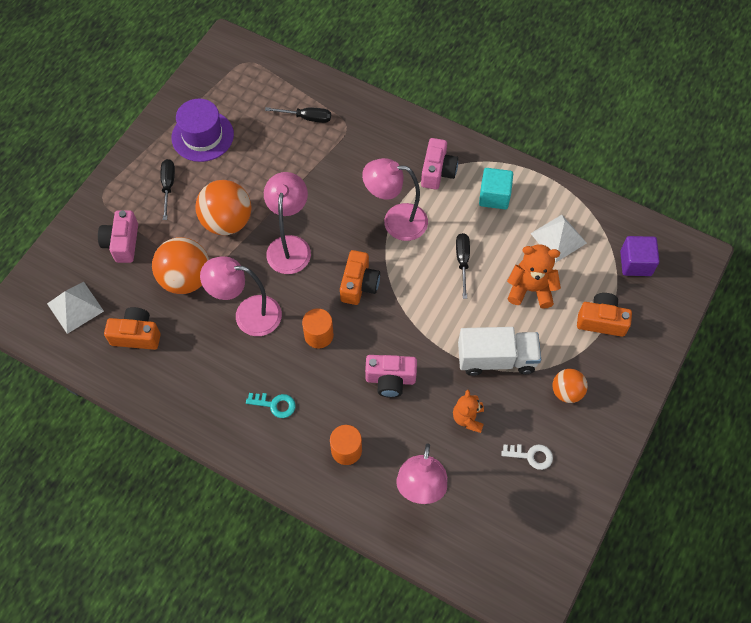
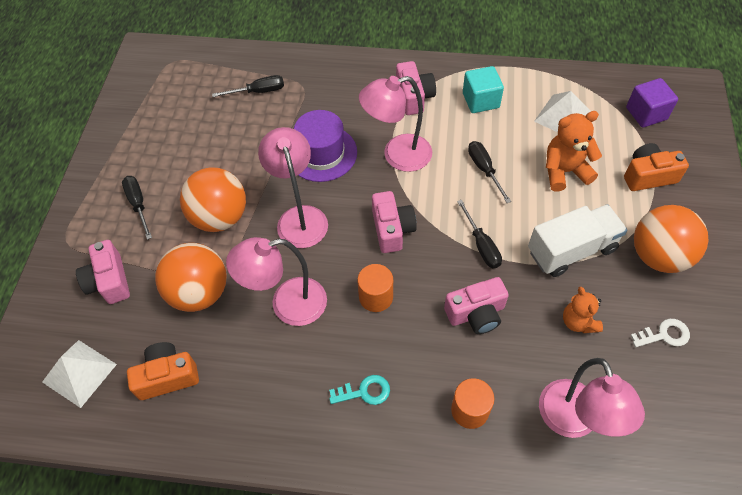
camera: 20 degrees left, 5 degrees down
purple hat [172,99,234,162] -> purple hat moved to [294,110,357,182]
orange camera [340,250,380,305] -> pink camera [372,191,417,253]
orange ball [552,369,588,403] -> orange ball [634,205,708,273], size x1.73
none -> black screwdriver [457,200,502,268]

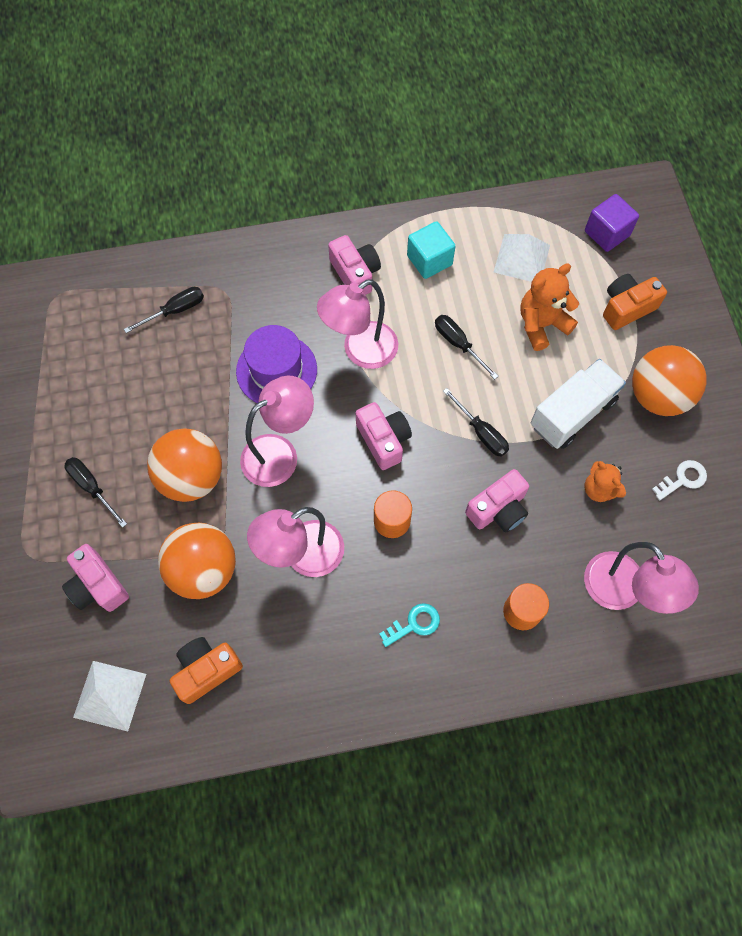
camera: 20 degrees left, 10 degrees up
pink lamp [258,127,328,248] -> pink lamp turned 90 degrees clockwise [240,375,314,487]

